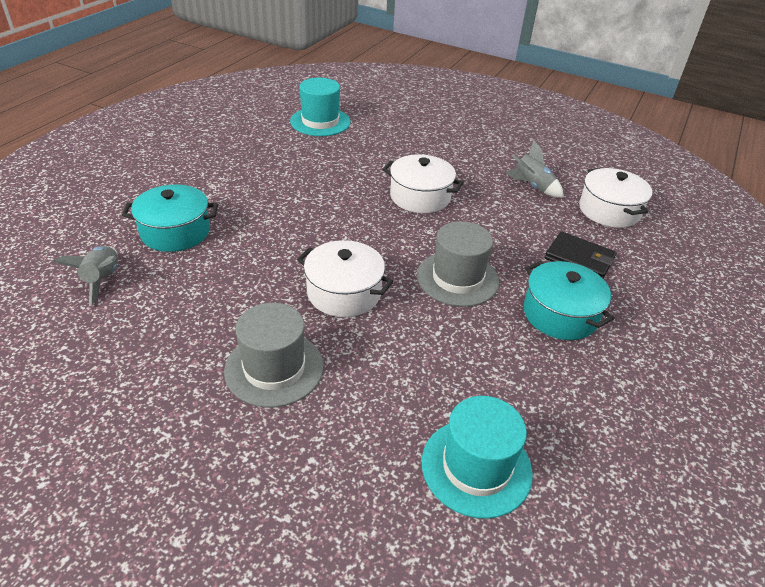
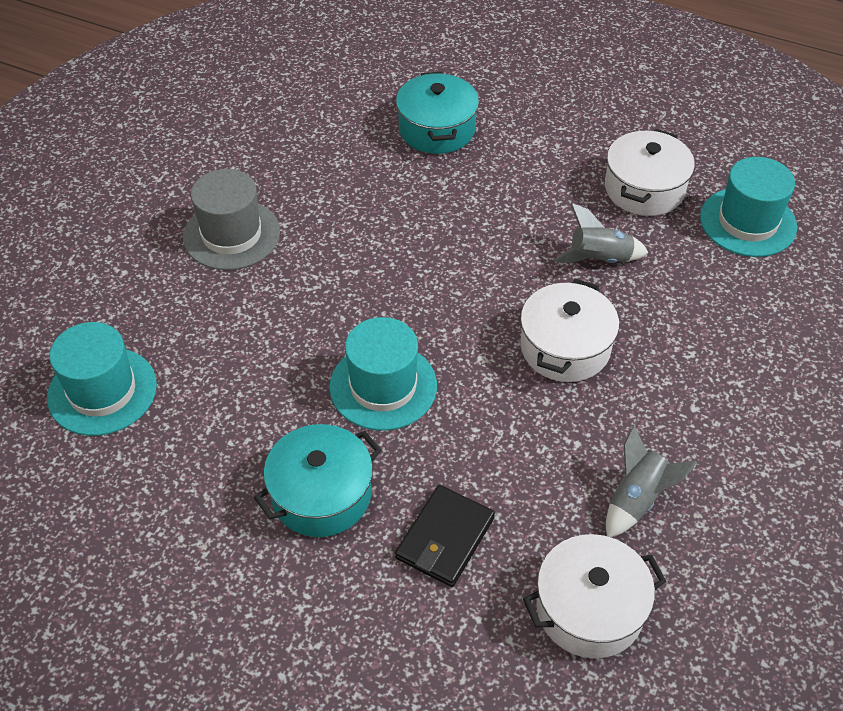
camera: 90 degrees right, 10 degrees up
grey rocket [53,246,118,306] -> grey rocket moved to [554,203,649,263]
white pot [297,240,393,317] -> white pot moved to [605,129,695,216]
grey hat [417,221,499,307] -> turquoise hat [329,317,437,430]

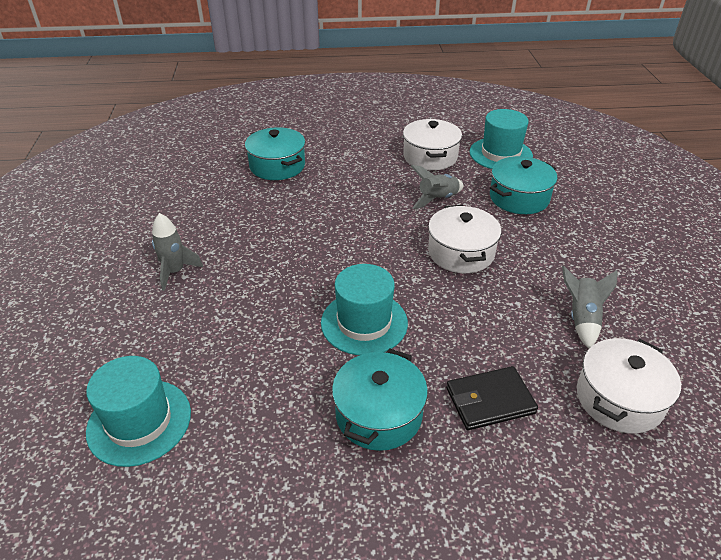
camera: 30 degrees left, 10 degrees down
grey hat [183,169,280,270] -> grey rocket [152,213,203,291]
black wallet [395,485,495,587] -> black wallet turned 75 degrees clockwise [446,366,538,430]
none -> turquoise pot [490,156,557,214]

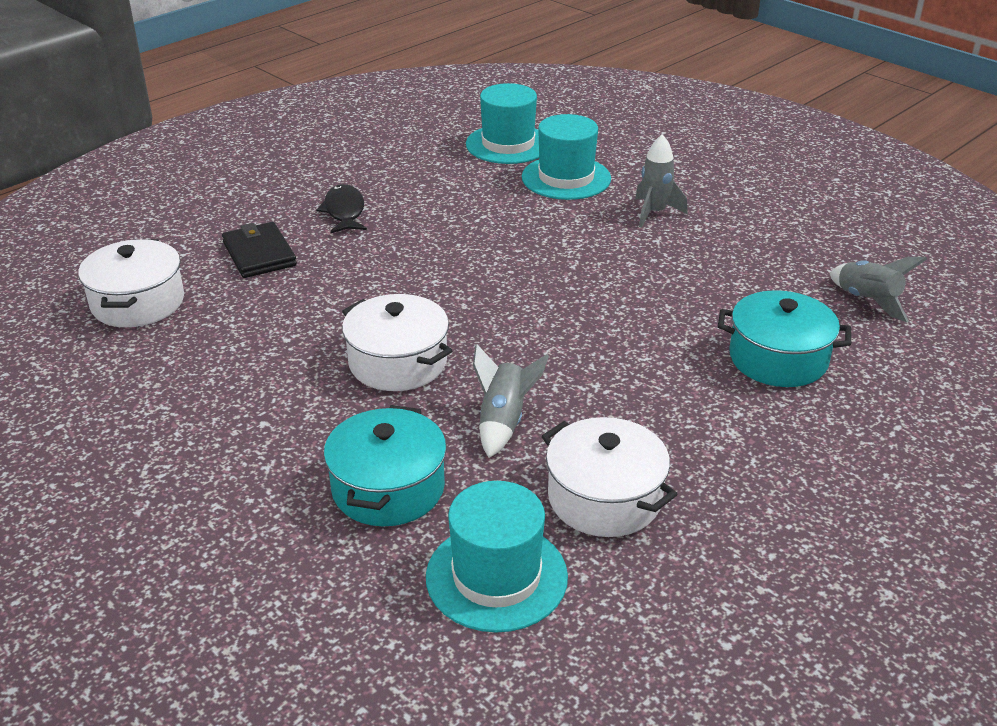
camera: 140 degrees right, 5 degrees down
turquoise hat [321,264,408,355] -> turquoise hat moved to [522,114,611,200]
turquoise pot [332,348,428,451] -> black fish [316,184,367,233]
black wallet [446,366,538,430] -> black wallet turned 60 degrees counterclockwise [222,222,297,278]
grey rocket [562,266,618,349] -> grey rocket moved to [830,257,927,322]

